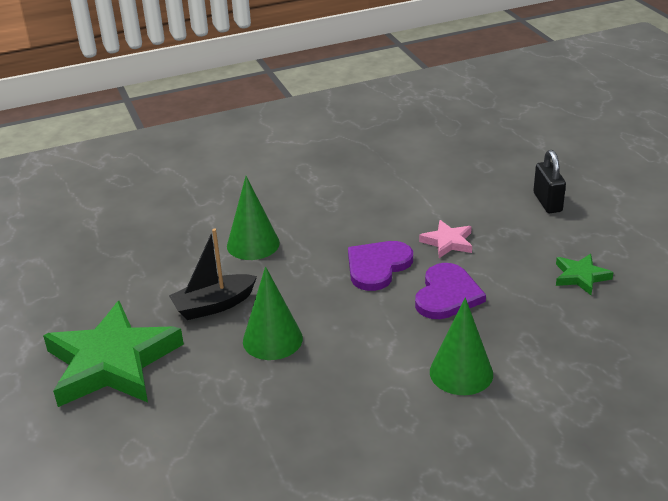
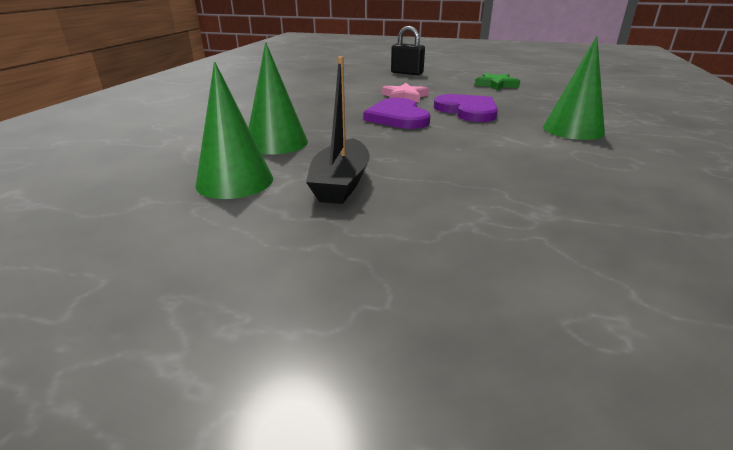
camera: 55 degrees left, 5 degrees down
green star [43,301,184,407] -> none
green cone [243,266,303,360] -> green cone moved to [195,62,273,199]

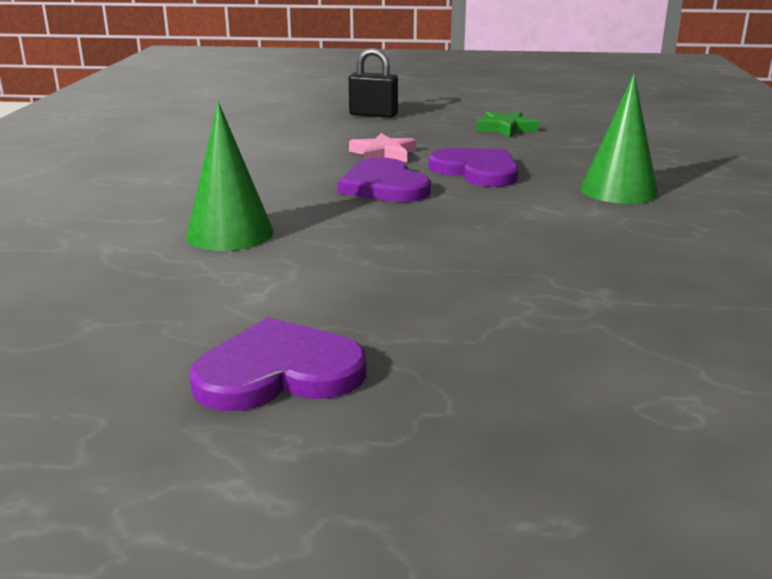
camera: 10 degrees left, 5 degrees down
green cone [195,62,273,199] -> none
black boat [306,56,370,204] -> none
none -> purple heart [189,317,367,411]

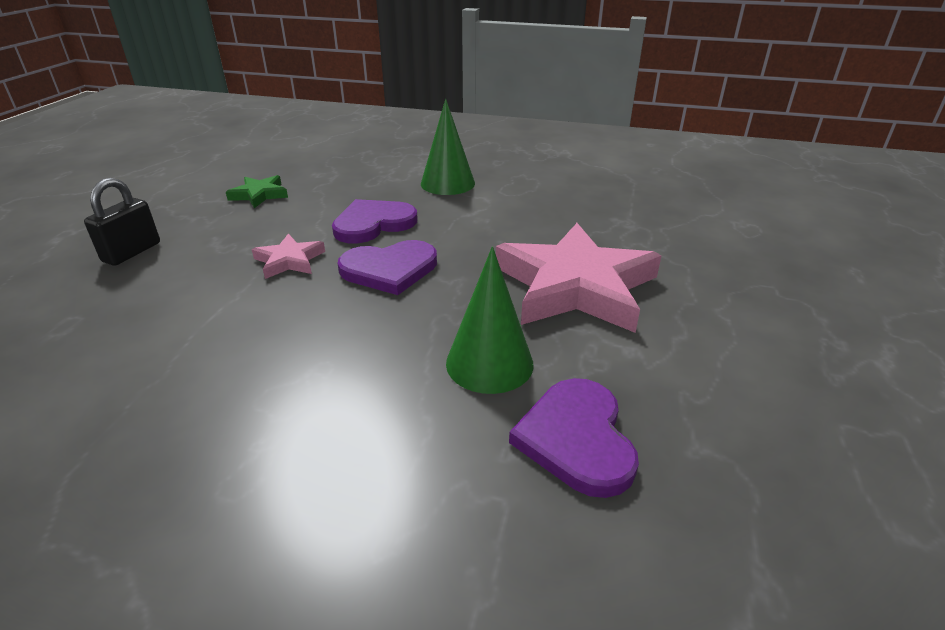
camera: 80 degrees left, 10 degrees up
purple heart [189,317,367,411] -> purple heart moved to [509,378,639,498]
none -> pink star [496,223,662,333]

